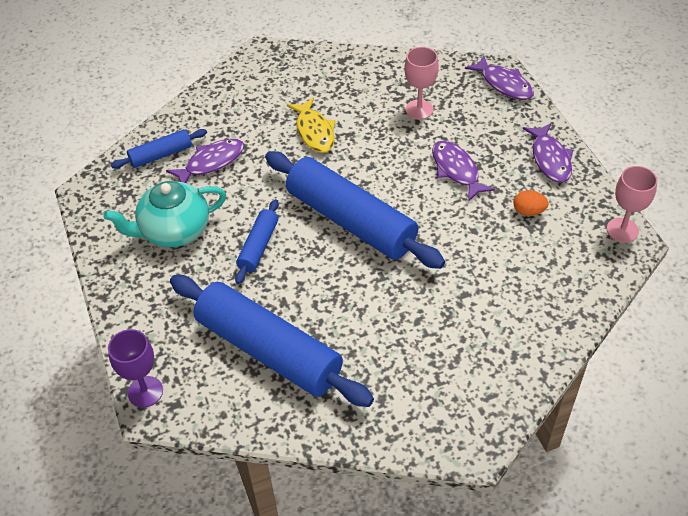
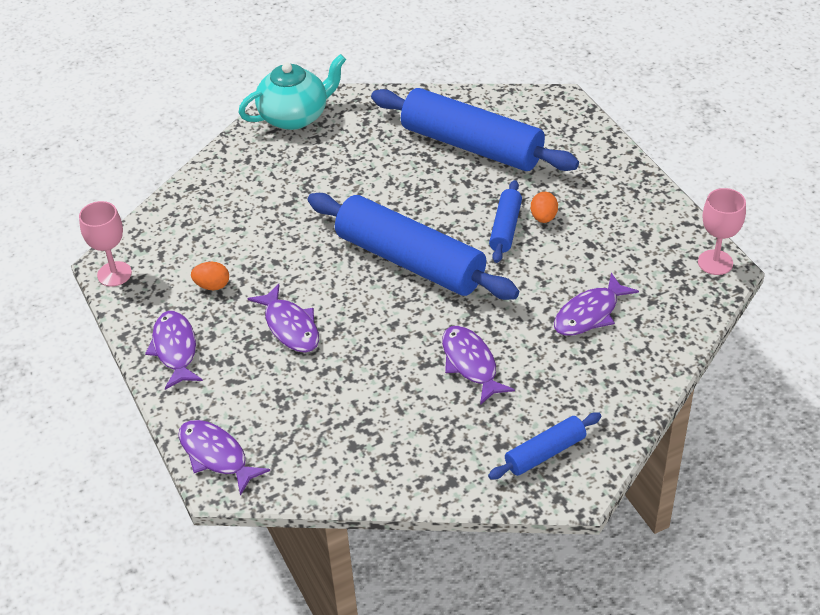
camera: 175 degrees right, 5 degrees down
turquoise teapot [103,181,226,247] -> turquoise teapot moved to [238,54,346,130]
purple goblet [108,329,163,408] -> none
blue rolling pin [111,129,207,169] -> blue rolling pin moved to [488,412,601,480]
yellow fish [287,97,336,153] -> purple fish [442,326,515,405]
pink goblet [404,47,439,120] -> pink goblet moved to [698,188,746,275]
none -> orange egg [531,192,558,223]

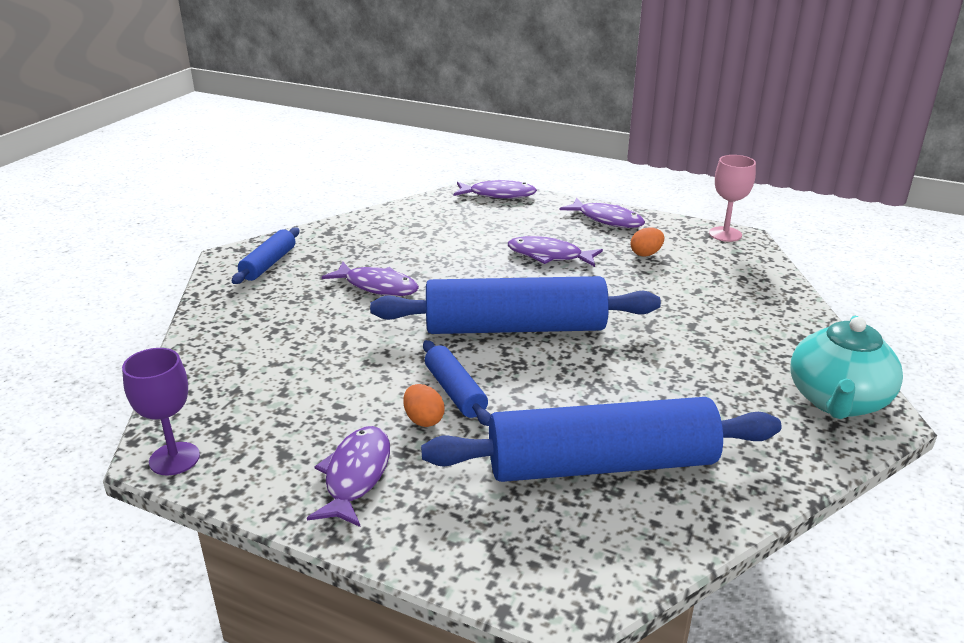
camera: 140 degrees right, 15 degrees down
purple fish [554,273,639,336] -> purple fish moved to [307,426,390,527]
pink goblet [698,188,746,275] -> purple goblet [122,348,200,475]

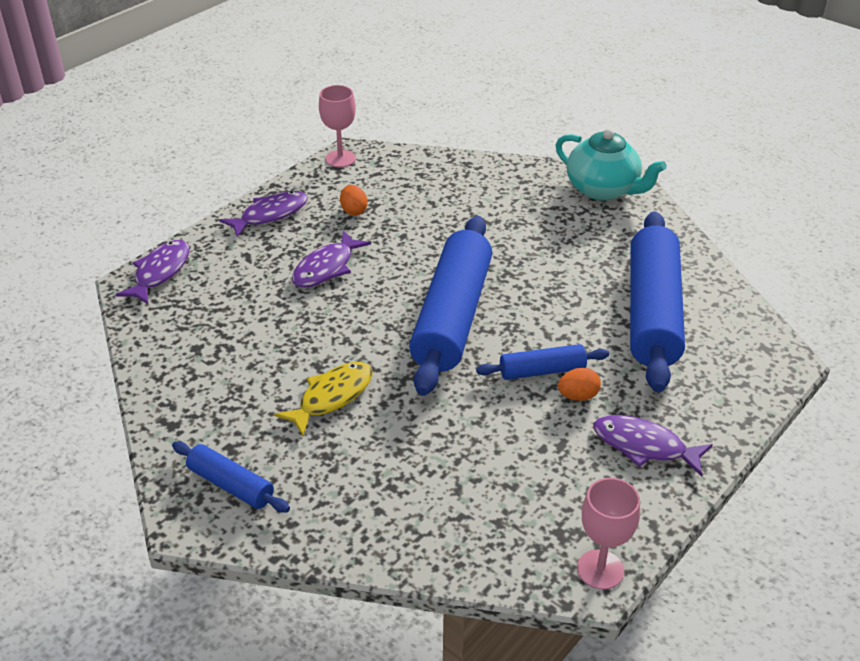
camera: 75 degrees left, 10 degrees up
purple goblet [122,348,200,475] -> pink goblet [577,478,640,590]
purple fish [322,262,419,296] -> yellow fish [274,362,372,436]

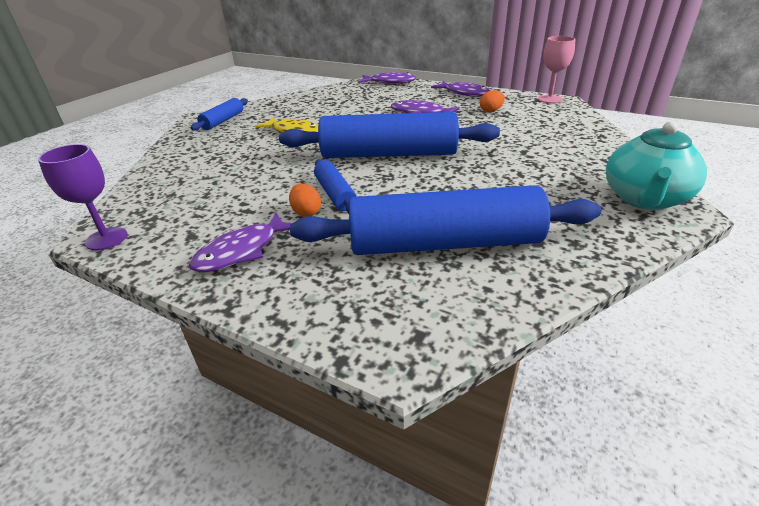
camera: 80 degrees right, 5 degrees down
pink goblet [577,478,640,590] -> purple goblet [38,144,128,250]
purple fish [593,415,713,476] -> purple fish turned 150 degrees counterclockwise [189,213,292,272]

